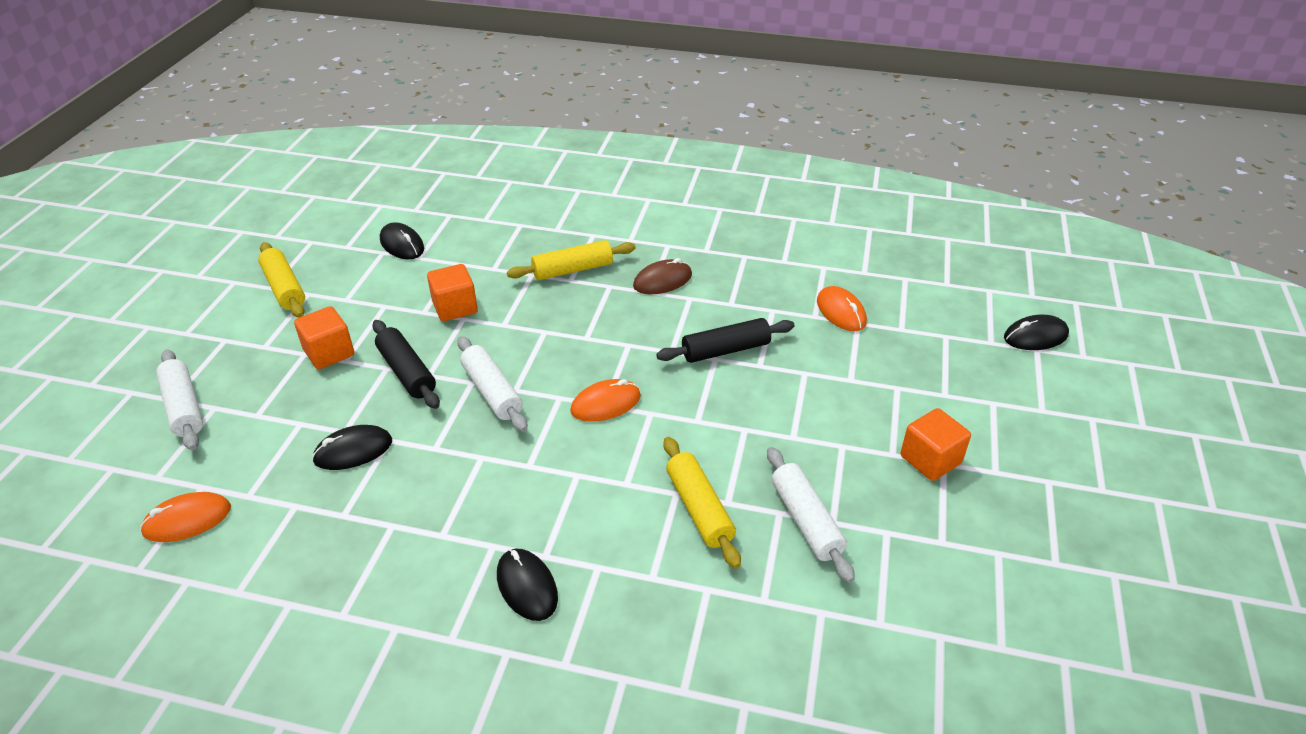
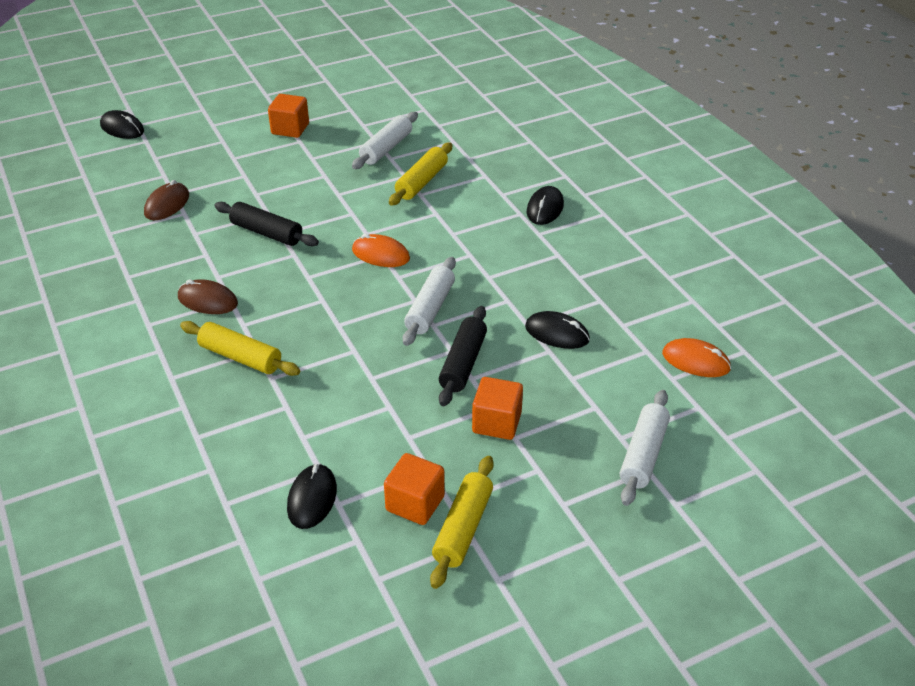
camera: 130 degrees left, 0 degrees up
orange cube [427,264,478,321] -> orange cube moved to [384,453,445,525]
orange mouse [817,286,867,331] -> brown mouse [144,180,189,220]

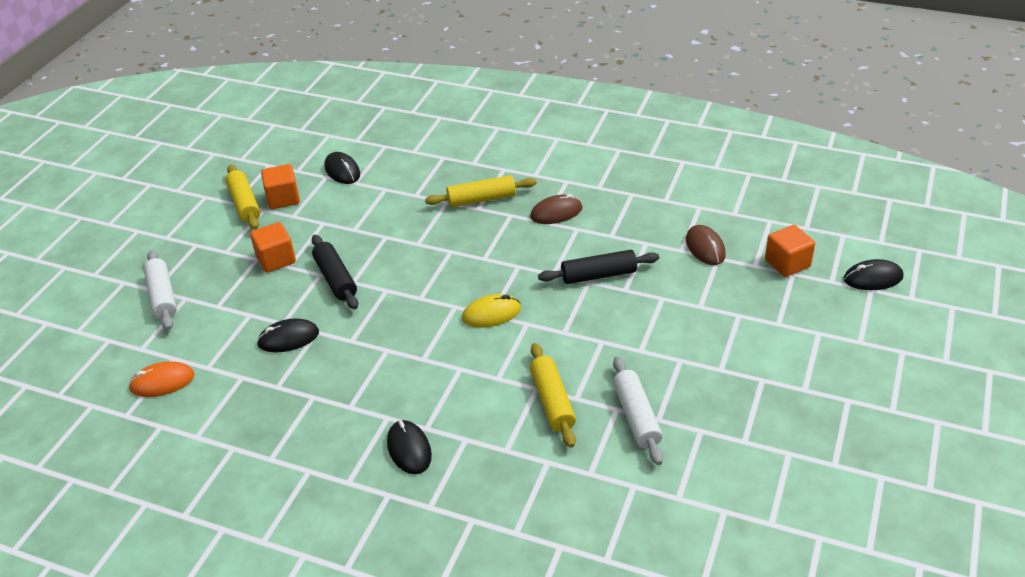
camera: 140 degrees right, 0 degrees up
orange cube [268,94,309,138] -> orange cube moved to [765,225,815,277]
orange mouse [352,234,410,267] -> yellow mouse [462,294,521,328]
white rolling pin [403,257,456,346] -> none

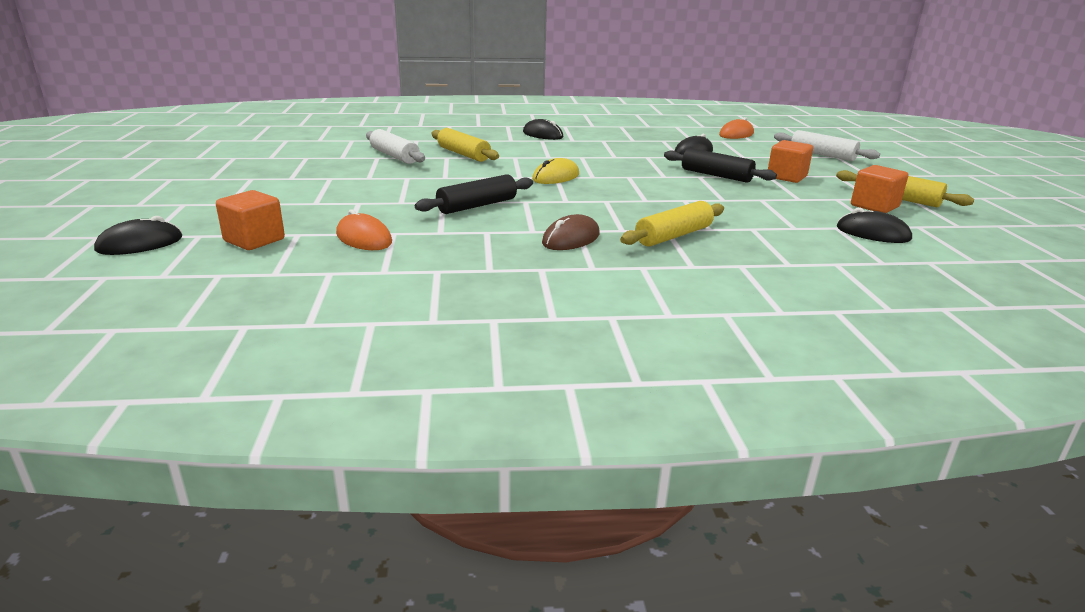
camera: 150 degrees right, 15 degrees down
brown mouse [686,225,726,265] -> orange mouse [336,209,392,250]

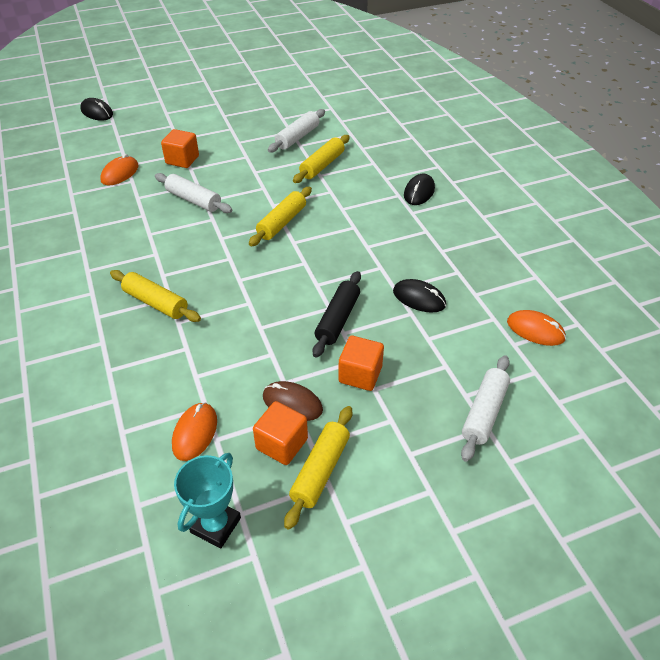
camera: 75 degrees right, 20 degrees up
orange cube [216,190,285,250] -> orange cube moved to [161,129,199,168]
black rolling pin [415,174,533,214] -> white rolling pin [155,173,232,213]
yellow mouse [532,158,579,184] -> yellow rolling pin [249,187,312,246]
brown mouse [542,214,600,250] -> brown mouse moved to [263,381,323,421]
black mouse [837,208,912,243] -> orange mouse [172,402,217,461]
none -> turquoise trophy [174,453,241,548]

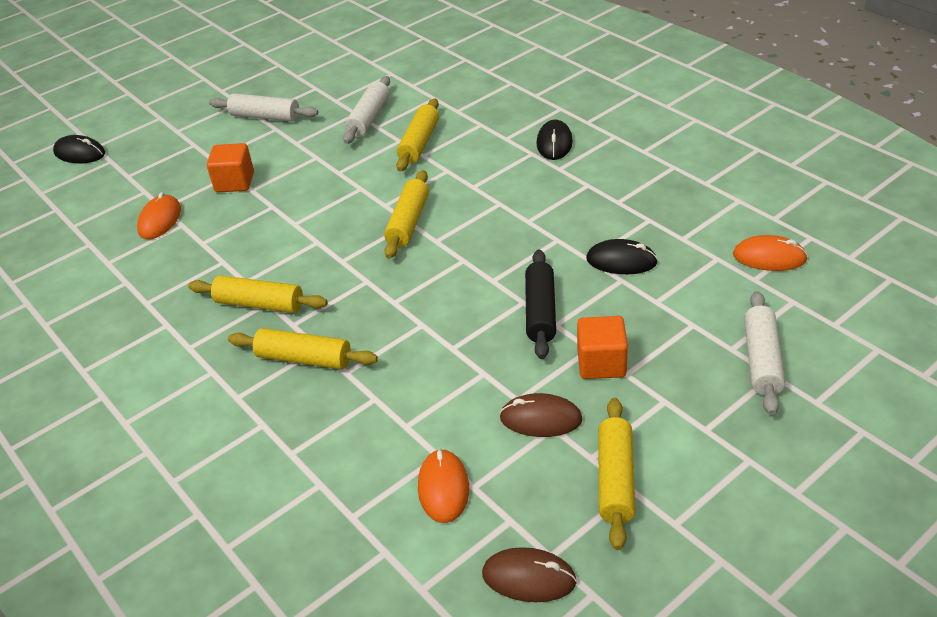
camera: 15 degrees left, 5 degrees down
white rolling pin [155,173,232,213] -> white rolling pin moved to [209,93,318,122]
turquoise trophy [174,453,241,548] -> brown mouse [482,547,577,602]
orange cube [253,401,308,465] -> none
none -> yellow rolling pin [188,275,328,313]

